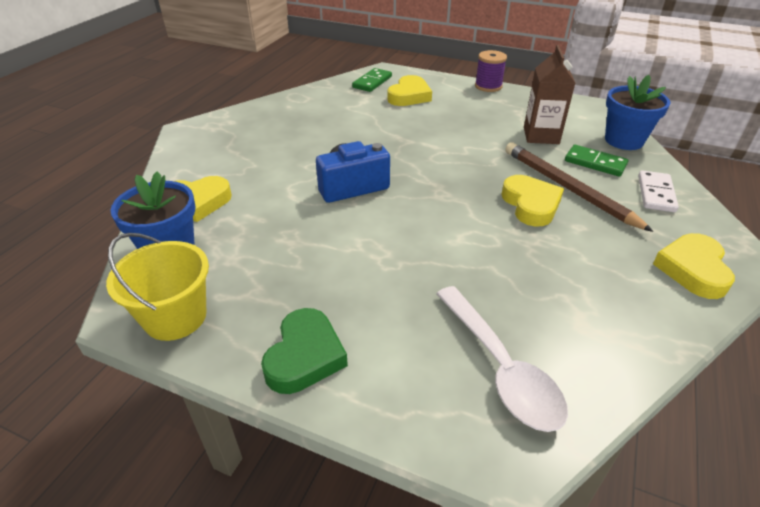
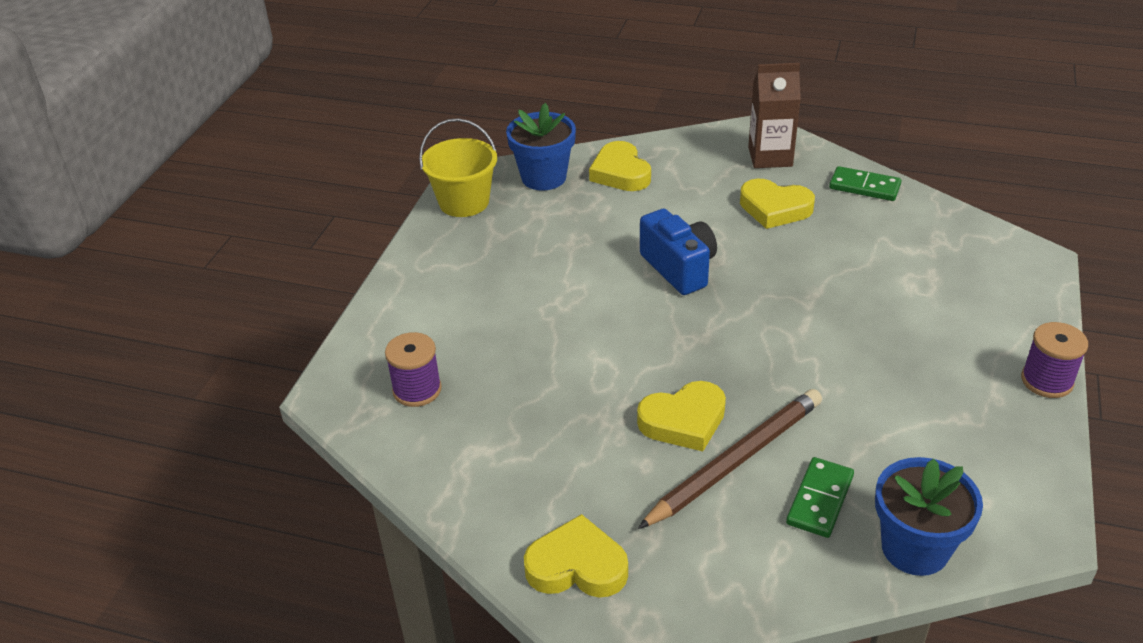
camera: 85 degrees right, 0 degrees up
green heart [261,308,348,394] -> none
green domino [352,68,392,92] -> green domino moved to [829,166,902,201]
yellow heart [387,75,432,106] -> yellow heart moved to [740,179,815,229]
white spoon [436,286,568,432] -> purple spool [385,332,442,407]
brown carton [524,45,575,144] -> brown carton moved to [748,63,801,168]
white domino [638,170,679,212] -> none

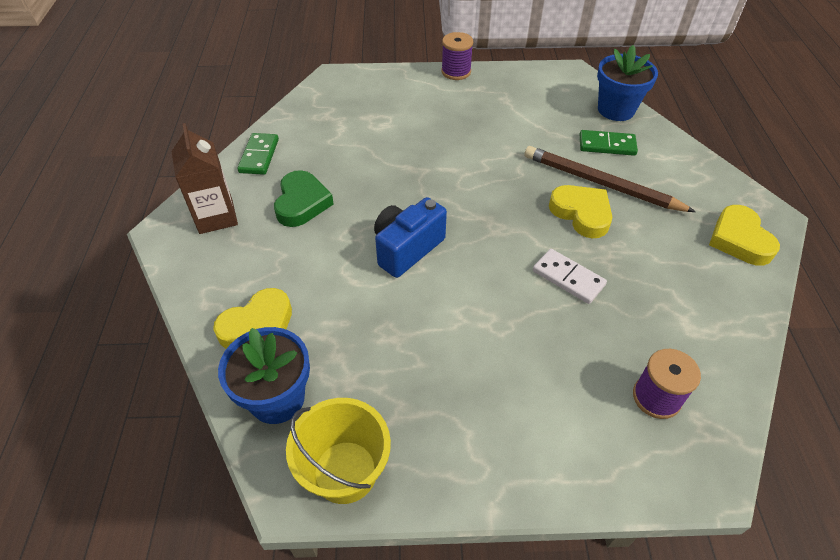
camera: 110 degrees left, 10 degrees up
yellow heart [740,179,815,229] -> green heart [274,170,334,227]
none -> white domino [533,249,607,304]

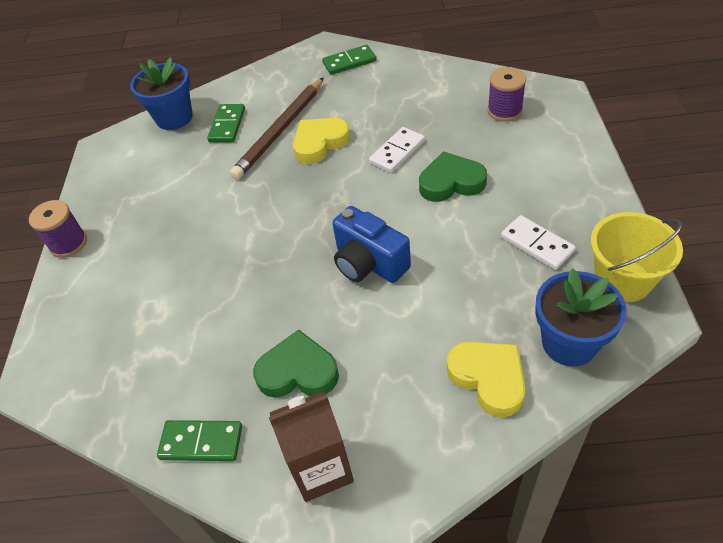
camera: 85 degrees left, 0 degrees up
yellow heart [709,205,780,266] -> green domino [322,45,376,75]
none -> green heart [419,151,487,202]
none -> white domino [501,215,576,270]

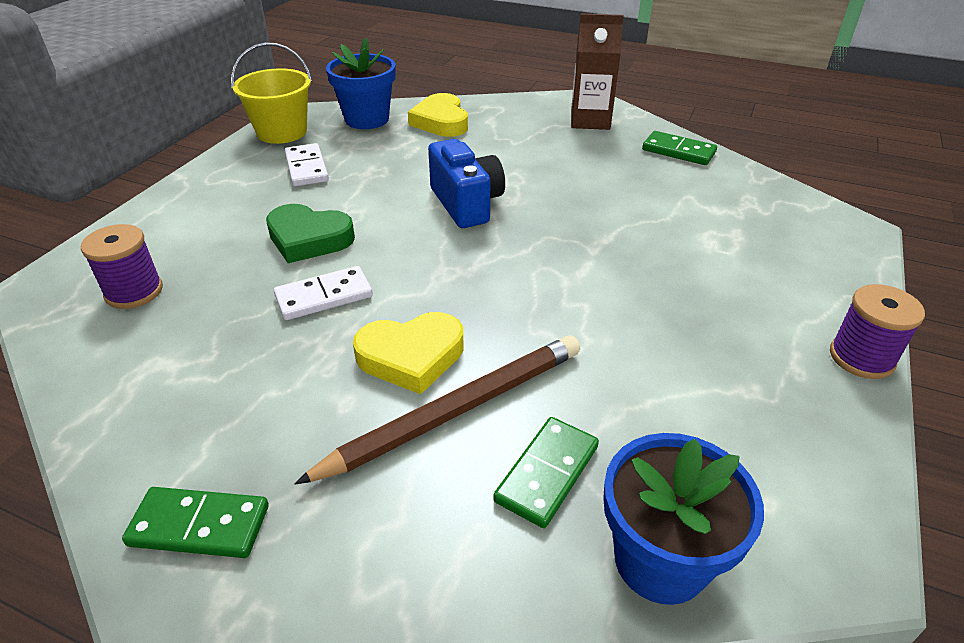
camera: 160 degrees left, 10 degrees down
green heart [253,330,339,398] -> none

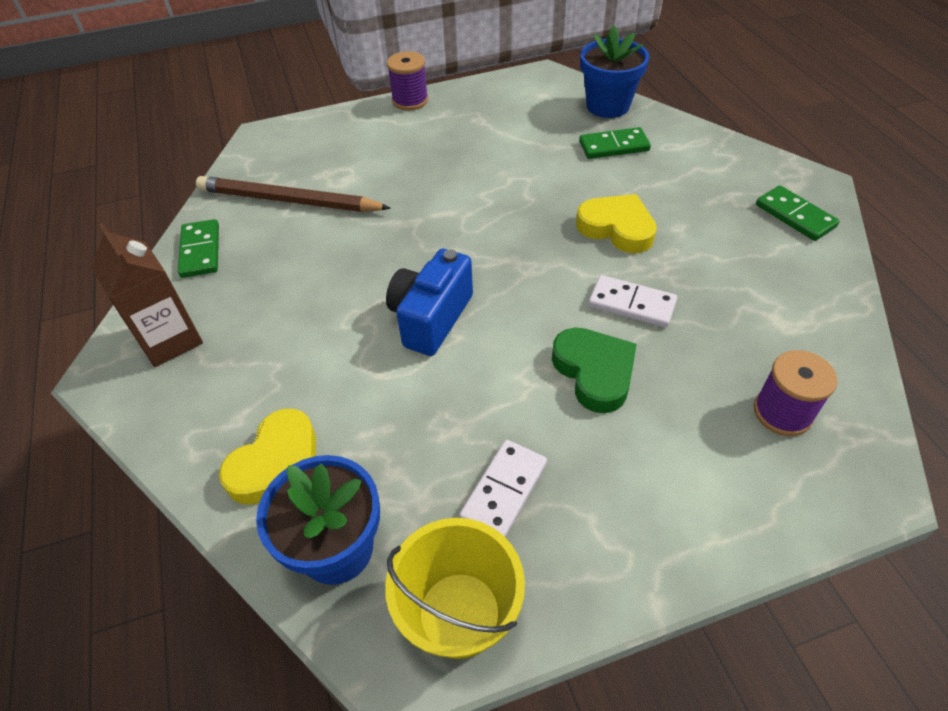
camera: 130 degrees left, 10 degrees up
brown pencil [294,335,580,484] -> brown pencil moved to [196,176,391,212]

